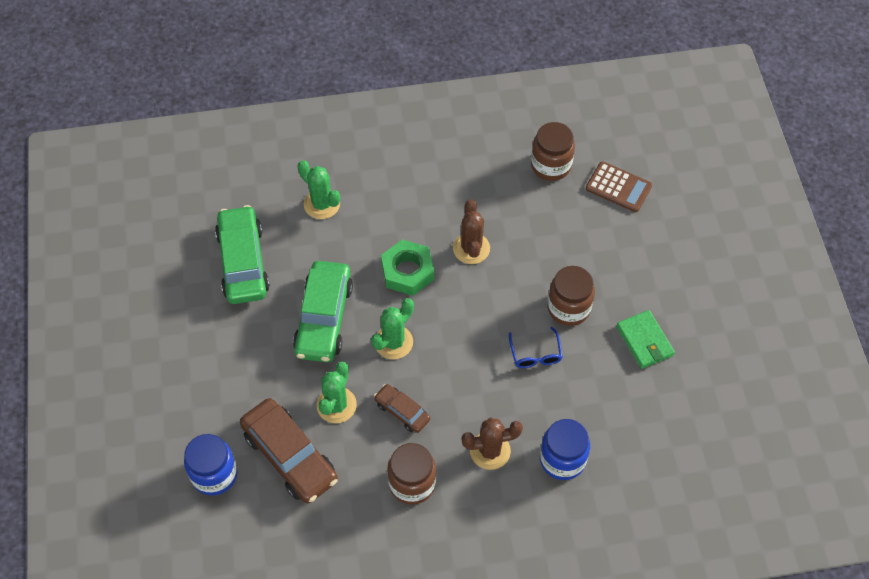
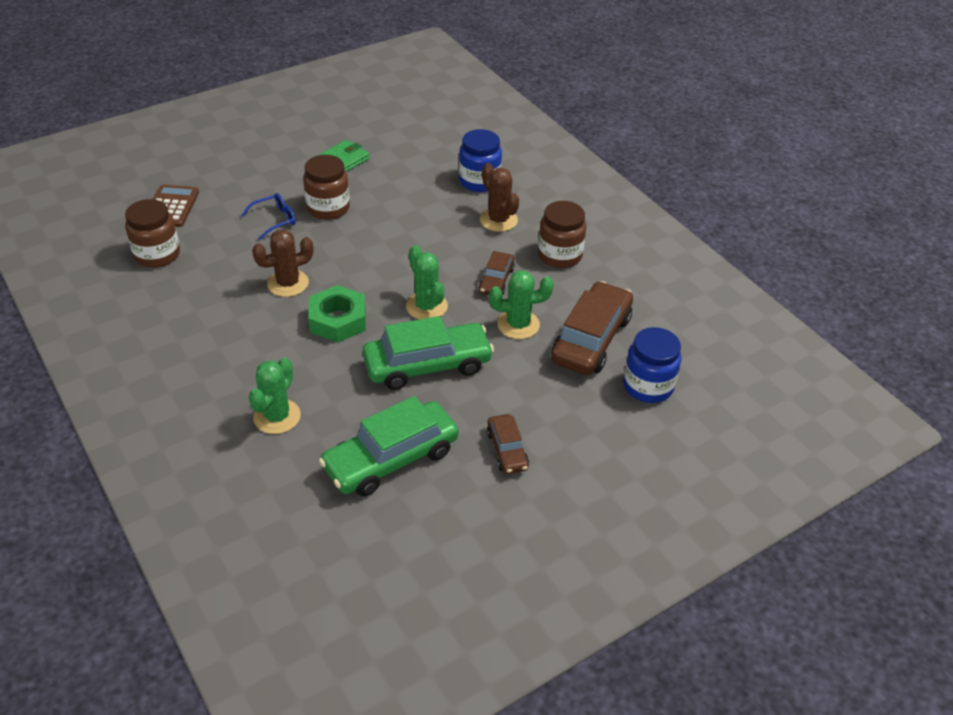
camera: 115 degrees left, 15 degrees down
green cactus [371,298,414,359] -> green cactus turned 45 degrees clockwise [406,245,448,319]
blue glasses [509,327,563,368] -> blue glasses moved to [241,193,296,240]
none -> brown car [487,414,529,474]

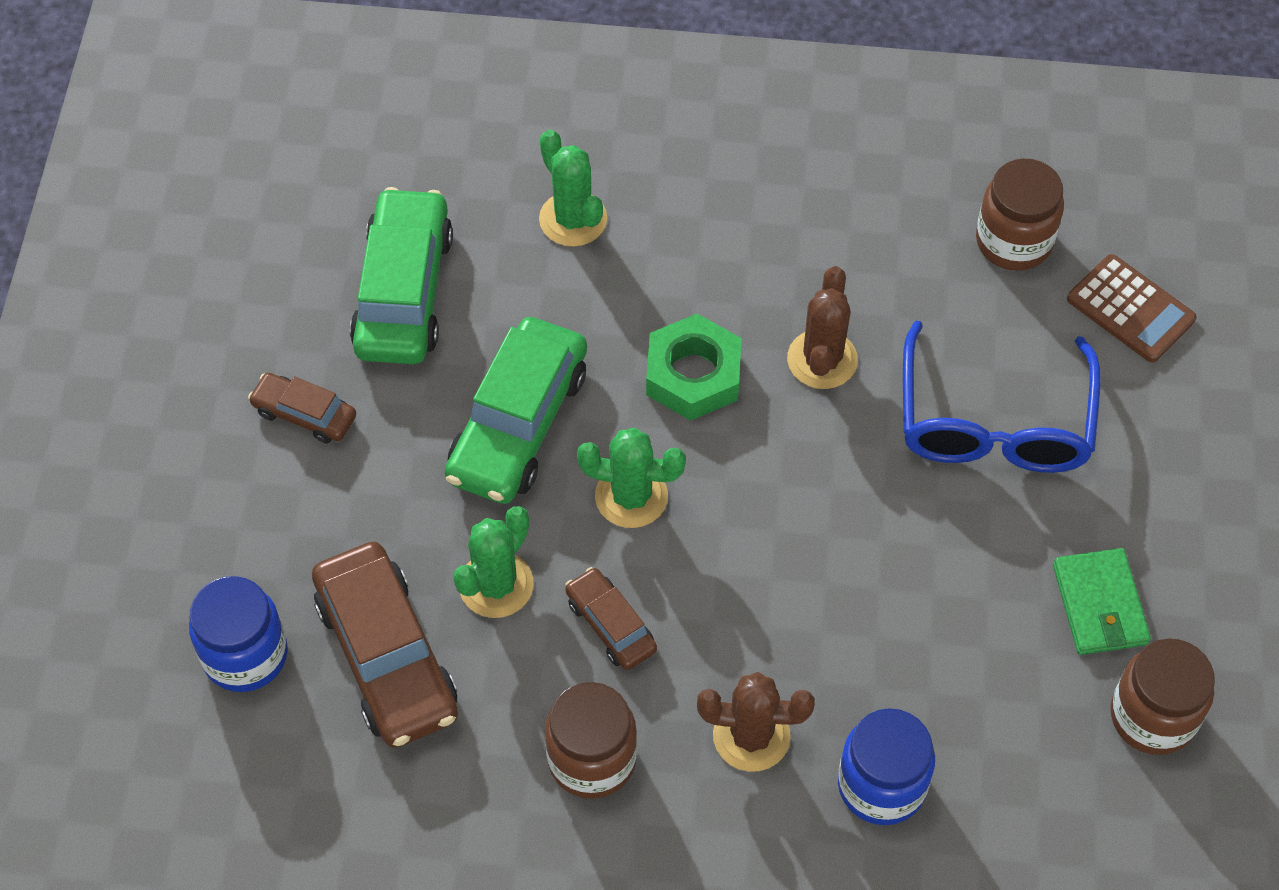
camera: 130 degrees right, 15 degrees up
blue glasses [241,193,296,240] -> blue glasses [903,321,1101,473], size x2.12
brown jar [303,155,350,220] -> brown jar moved to [1111,639,1215,755]

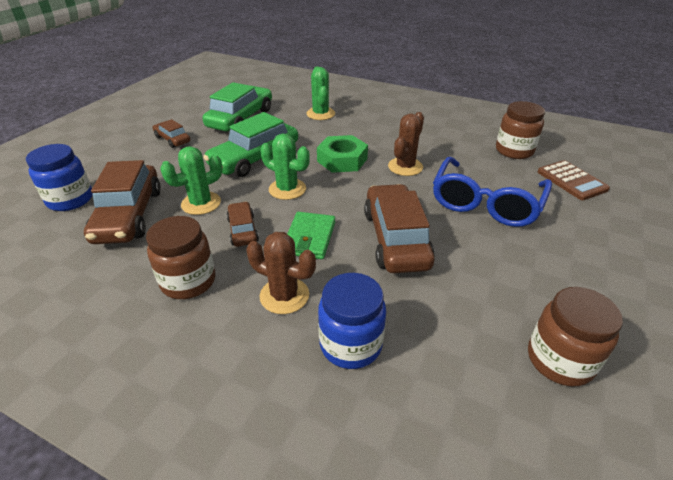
camera: 20 degrees right, 20 degrees down
green wallet [1053,548,1151,655] -> green wallet moved to [287,212,335,259]
none -> brown car [364,184,435,273]

